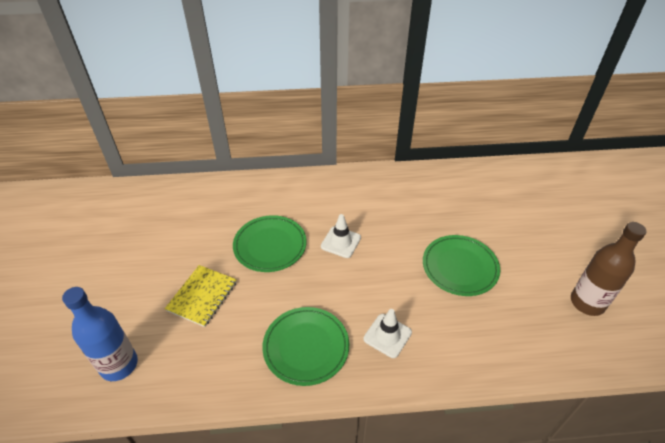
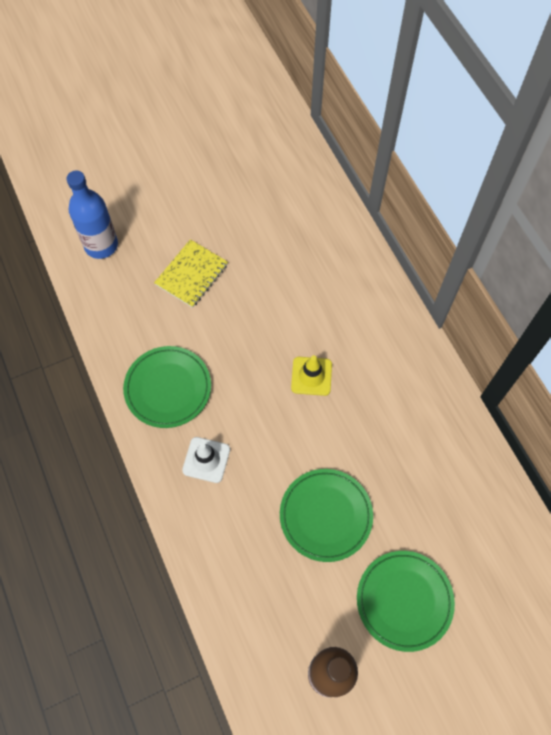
camera: 70 degrees right, 20 degrees up
yellow notebook [165,265,237,327] -> yellow notebook turned 60 degrees counterclockwise [154,239,228,308]
green plate [233,215,307,272] -> green plate moved to [357,551,455,652]
white traffic cone [321,214,361,258] -> yellow traffic cone [291,355,332,396]

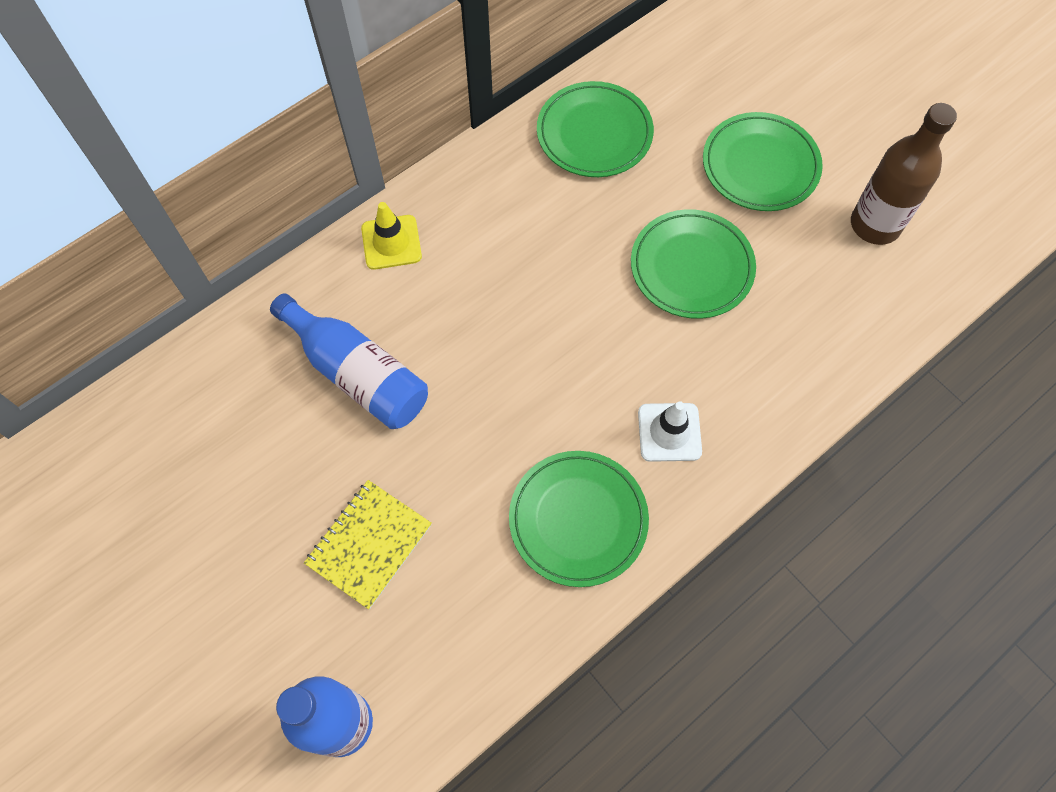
camera: 105 degrees left, 0 degrees up
yellow notebook [154,239,228,308] -> yellow notebook turned 75 degrees counterclockwise [304,480,432,609]
yellow traffic cone [291,355,332,396] -> yellow traffic cone moved to [361,202,422,270]
none -> blue bottle [270,293,428,429]
none -> green plate [537,81,654,177]

